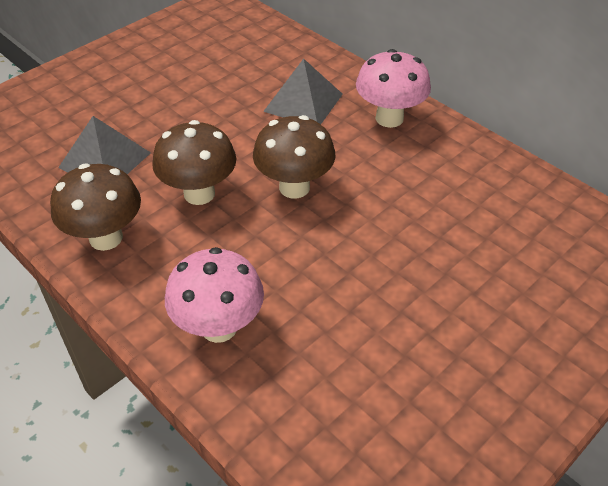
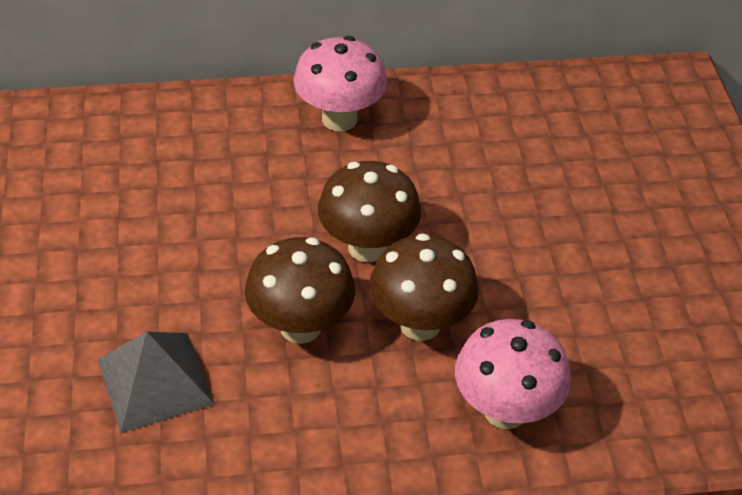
camera: 55 degrees left, 0 degrees up
brown mushroom [50,164,141,251] -> brown mushroom moved to [369,233,479,341]
grey pyramid [263,58,343,125] -> none

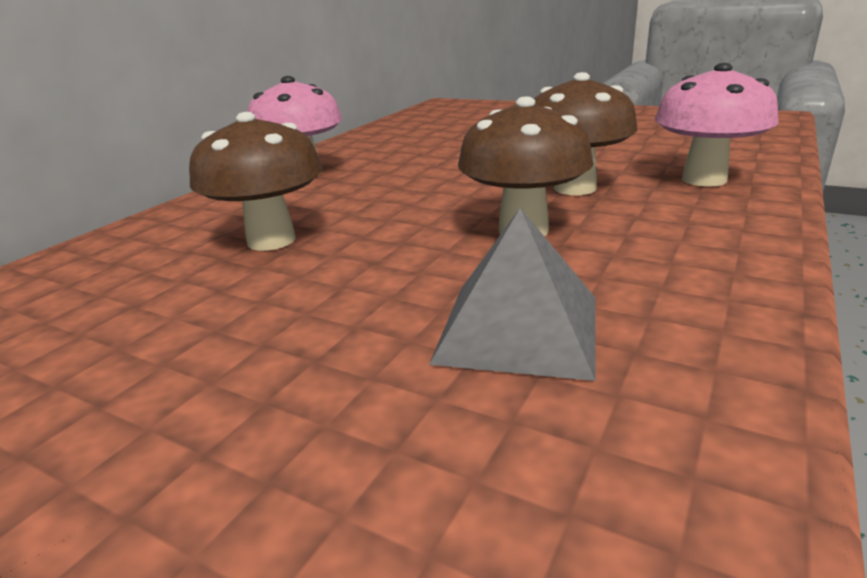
camera: 50 degrees left, 20 degrees down
brown mushroom [318,161,421,262] -> brown mushroom moved to [189,112,323,251]

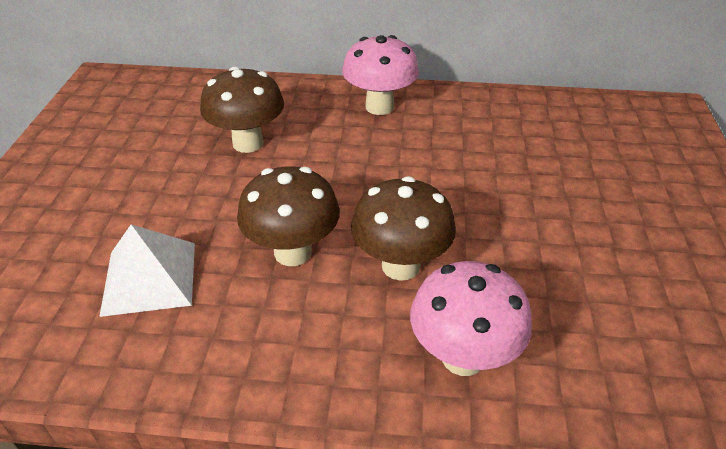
camera: 65 degrees right, 15 degrees up
grey pyramid [429,208,595,381] -> white pyramid [99,224,195,317]

